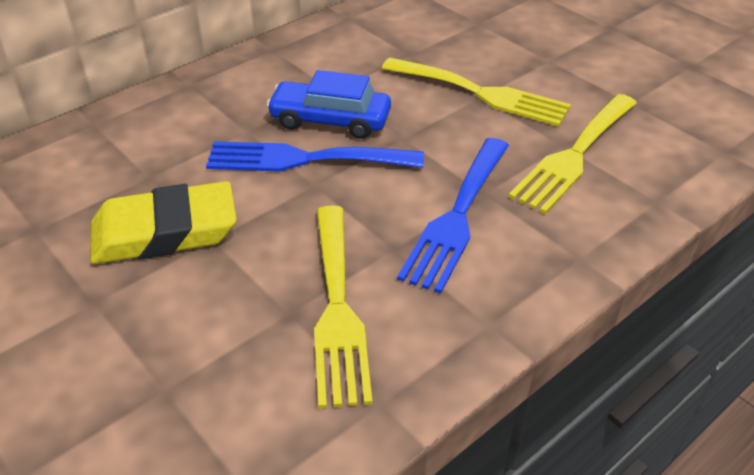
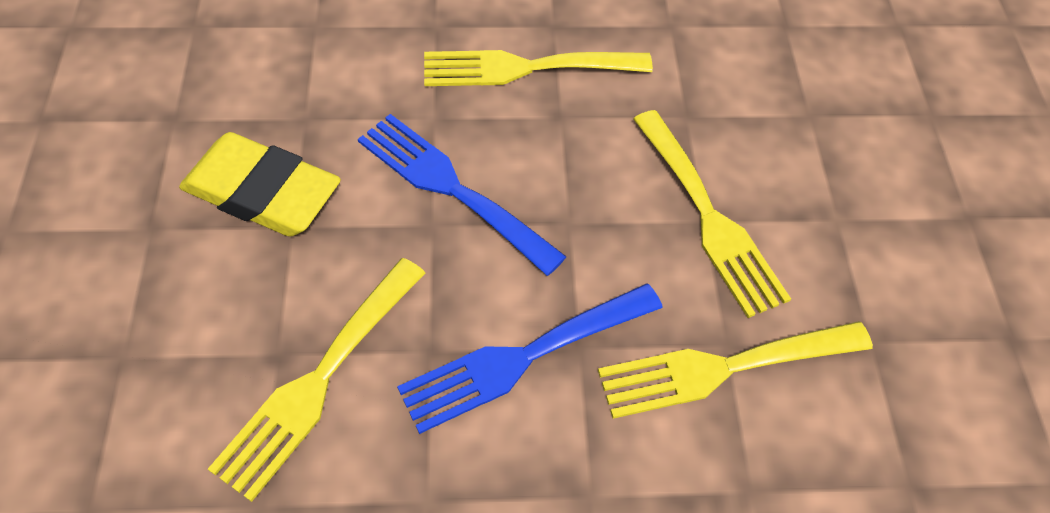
camera: 35 degrees right, 15 degrees up
blue car [266,70,391,139] -> none
none -> yellow fork [424,50,653,86]

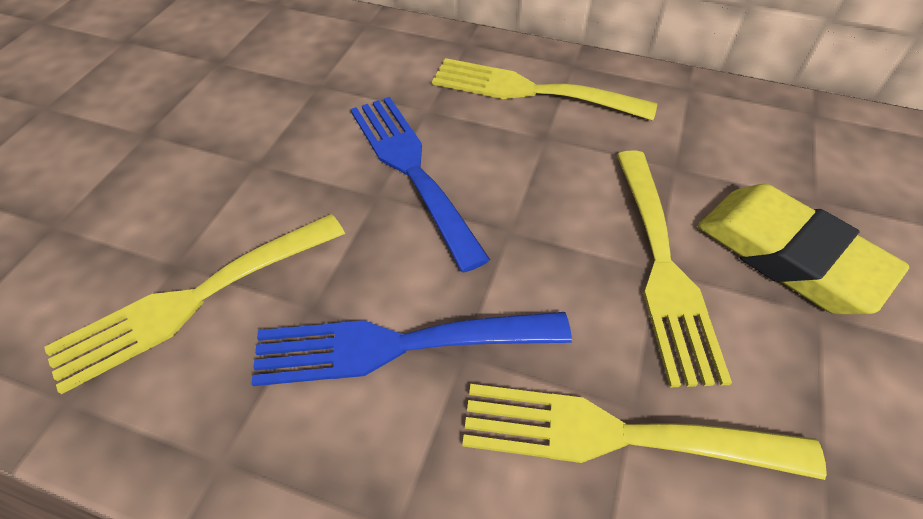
camera: 25 degrees right, 5 degrees down
yellow eraser [179,132,341,236] -> yellow eraser moved to [698,184,909,314]

